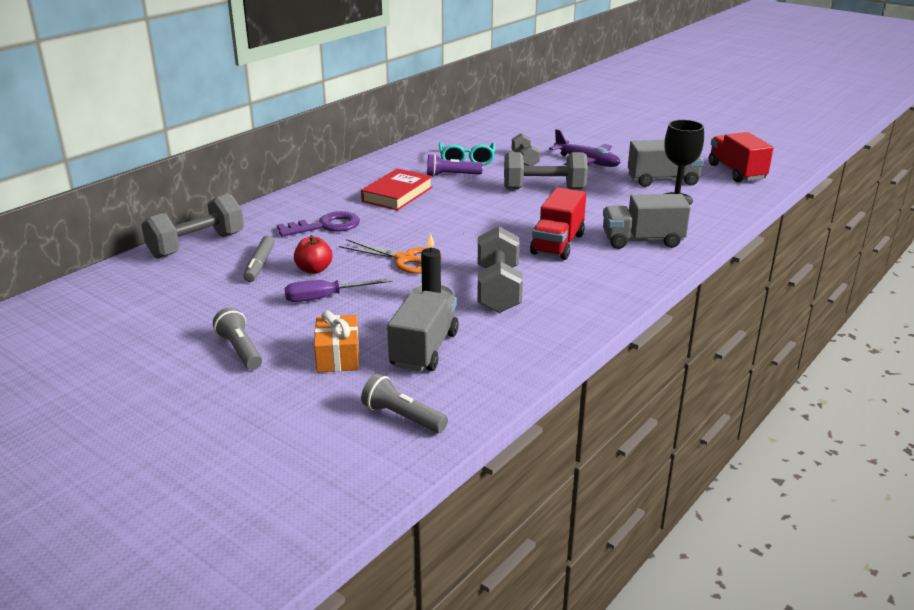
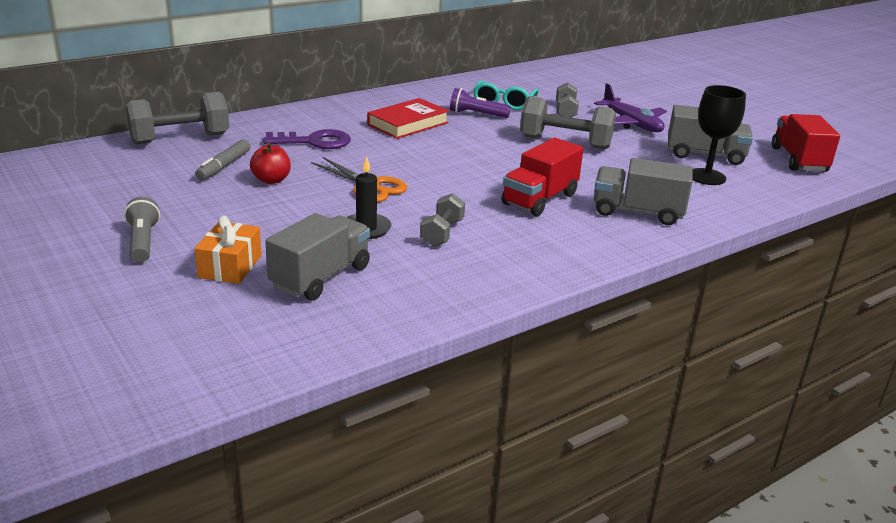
camera: 15 degrees right, 0 degrees up
purple screwdriver [284,278,392,302] -> none
grey flashlight [361,374,448,433] -> none
grey dumbbell [477,226,523,313] -> grey dumbbell [420,193,465,247], size x0.58

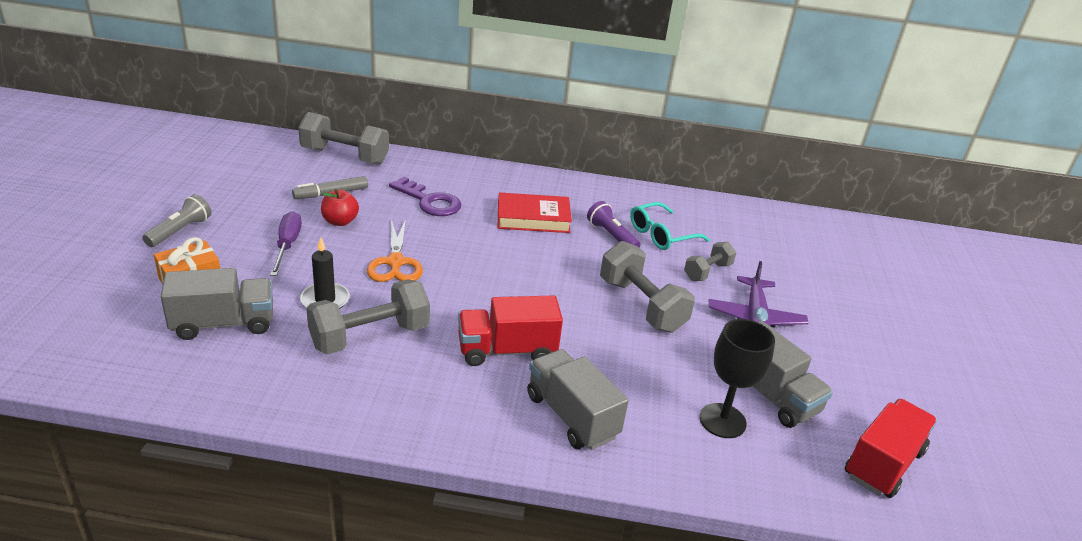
camera: 40 degrees right, 5 degrees up
grey dumbbell [420,193,465,247] -> grey dumbbell [306,279,430,354], size x1.72
none -> purple screwdriver [270,211,302,276]

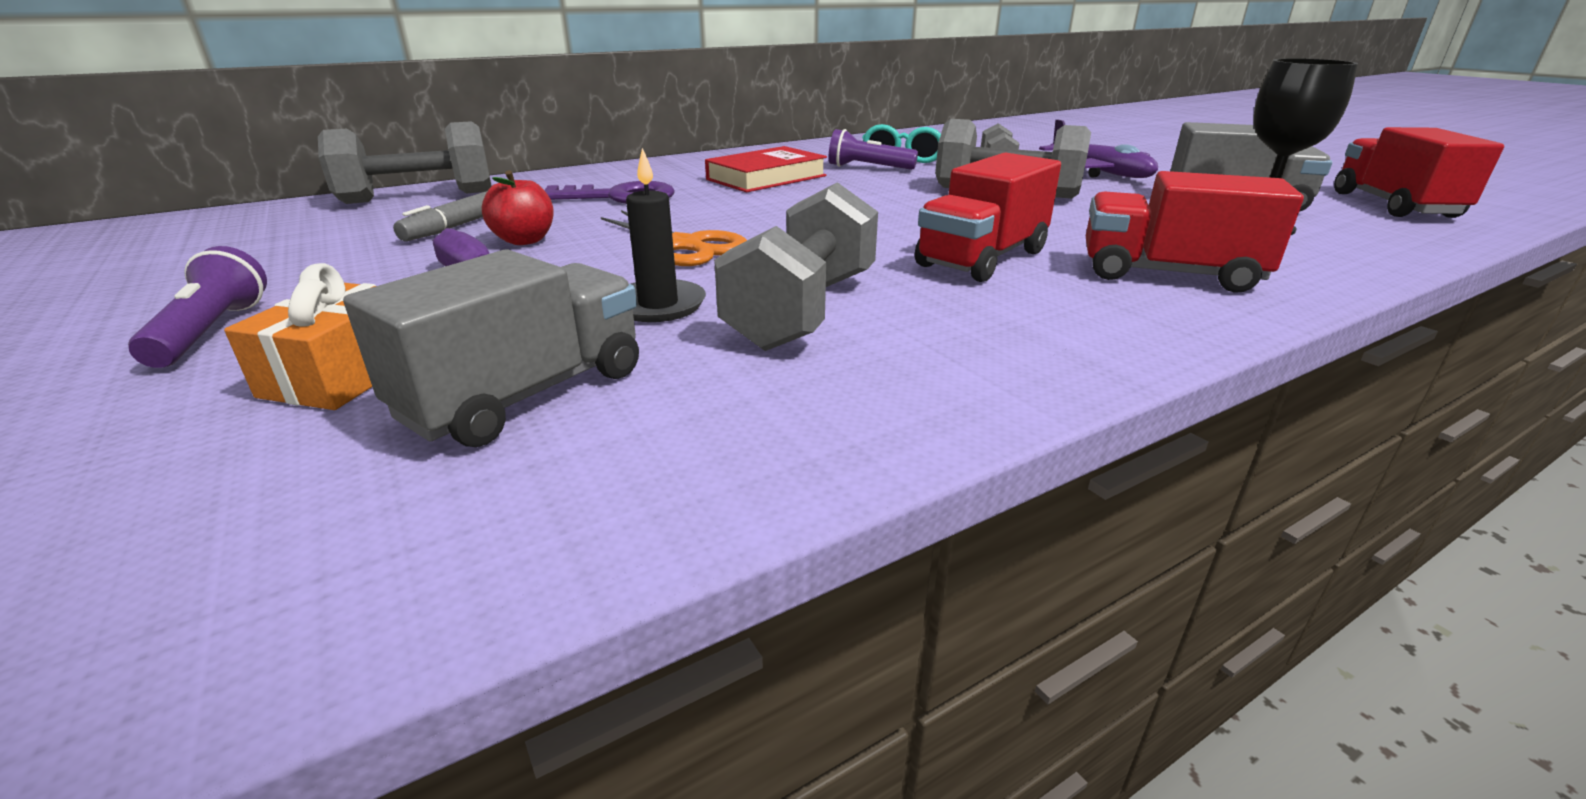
camera: 35 degrees left, 5 degrees down
grey flashlight [142,194,212,247] -> purple flashlight [128,246,267,368]
grey truck [527,349,629,450] -> red truck [1086,171,1304,293]

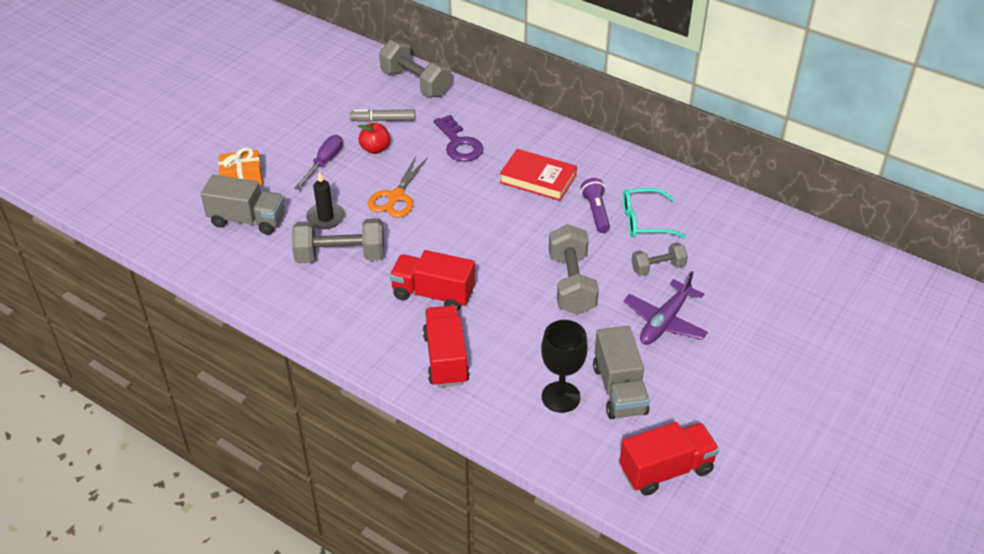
camera: 65 degrees right, 15 degrees up
purple flashlight [128,246,267,368] -> none

